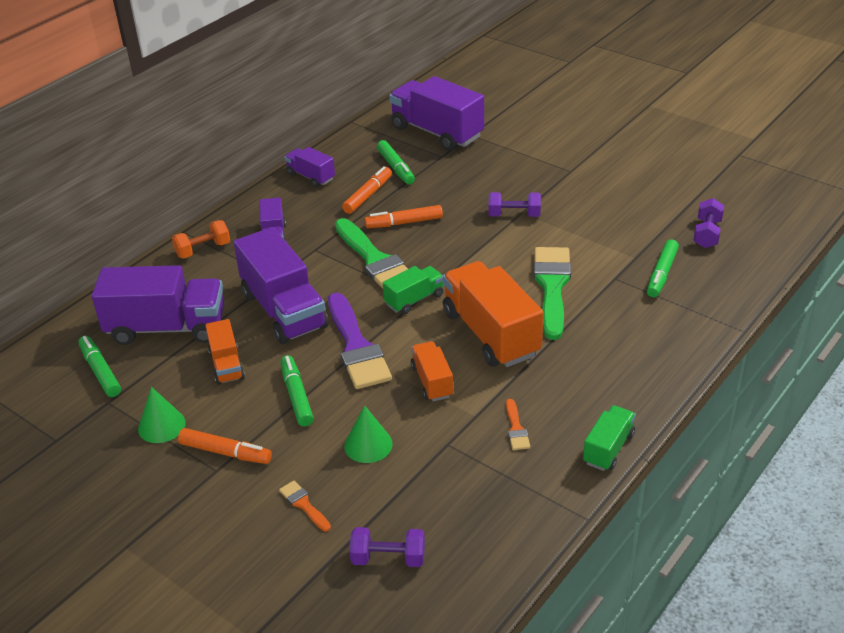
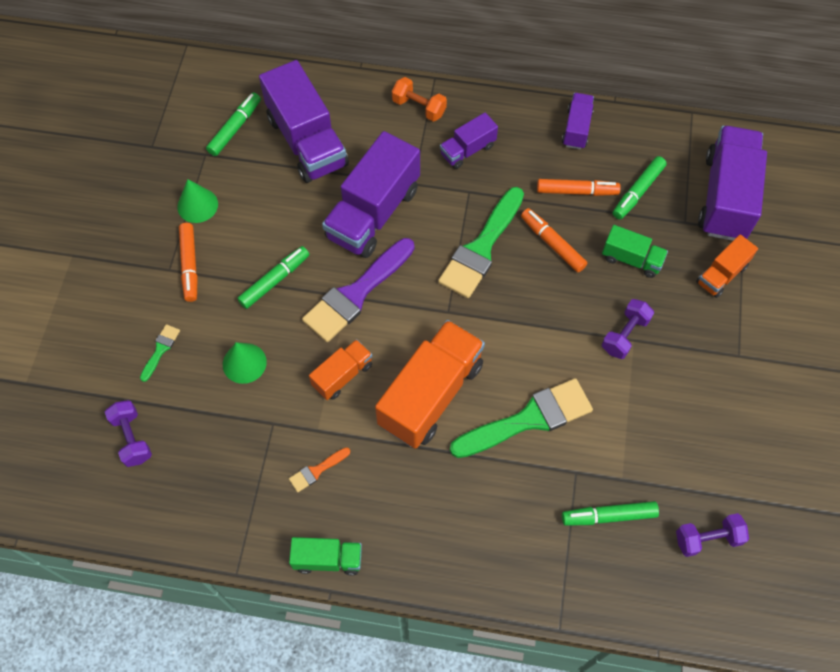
camera: 60 degrees right, 25 degrees up
orange truck [205,319,245,385] -> orange truck moved to [696,234,758,298]
orange brush [279,481,331,531] -> green brush [140,324,180,382]
green truck [383,266,443,314] -> green truck moved to [602,225,668,278]
purple dumbbell [489,192,541,217] -> purple dumbbell turned 60 degrees clockwise [602,299,654,359]

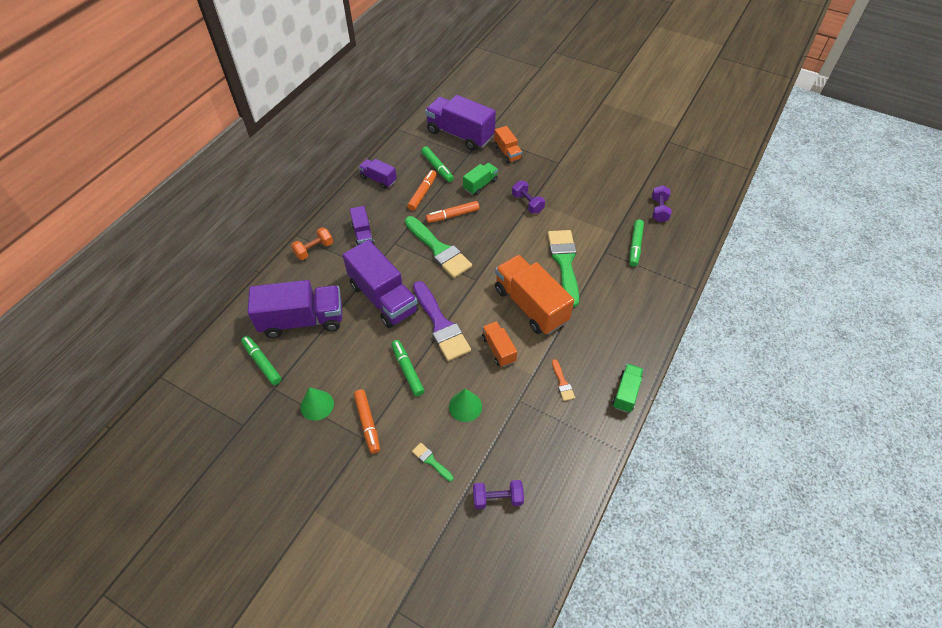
camera: 70 degrees left, 10 degrees down
orange marker [179,223,198,302] -> orange marker turned 60 degrees clockwise [354,389,380,454]

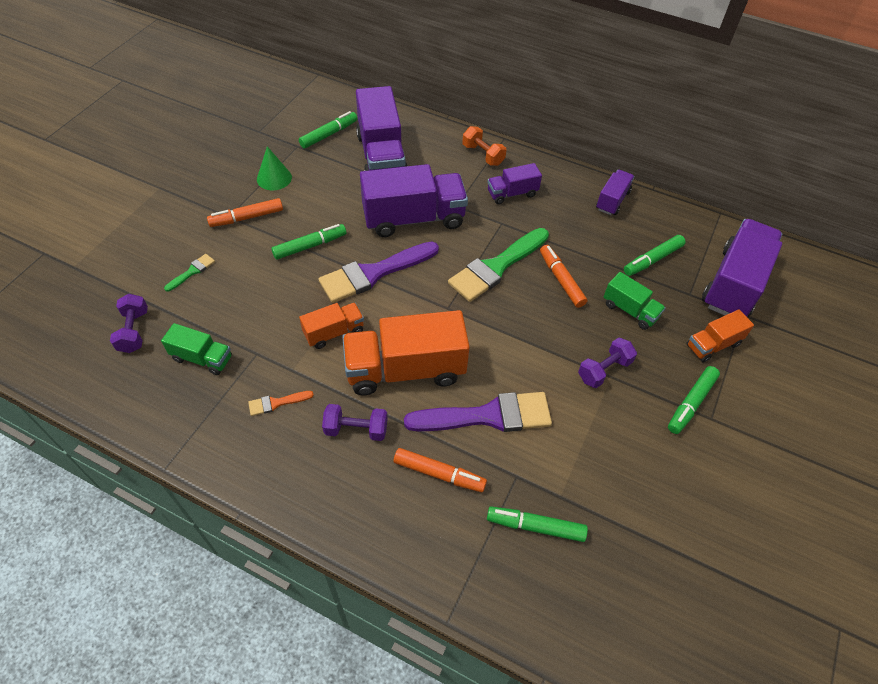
camera: 85 degrees right, 0 degrees up
purple truck [343,240,419,328] -> purple truck turned 150 degrees counterclockwise [360,164,468,237]
orange marker [407,170,437,211] -> orange marker moved to [394,448,487,492]
green cone [449,389,482,422] -> none
orange truck [495,255,574,335] -> orange truck turned 150 degrees counterclockwise [342,310,470,395]
green brush [548,230,579,307] -> purple brush [404,392,552,432]
green truck [612,364,644,413] -> green truck moved to [161,323,232,375]
purple dumbbell [652,185,672,222] -> purple dumbbell moved to [322,404,388,441]
none -> green marker [668,366,720,434]

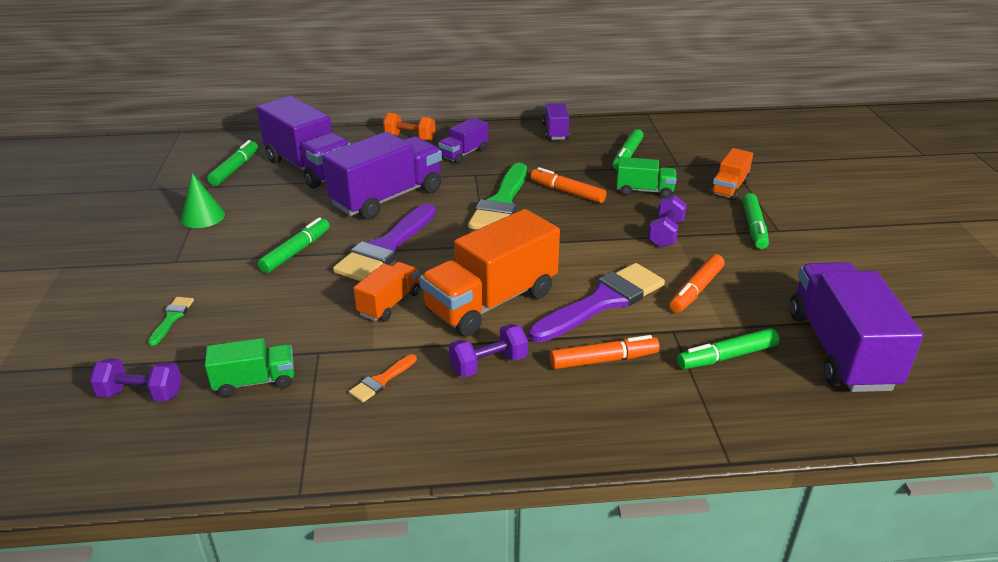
camera: 30 degrees left, 20 degrees down
purple dumbbell [110,294,148,353] -> purple dumbbell turned 45 degrees counterclockwise [89,358,182,402]
orange marker [207,198,283,227] -> orange marker moved to [669,254,725,313]
purple truck [702,219,782,318] -> purple truck moved to [790,262,923,392]

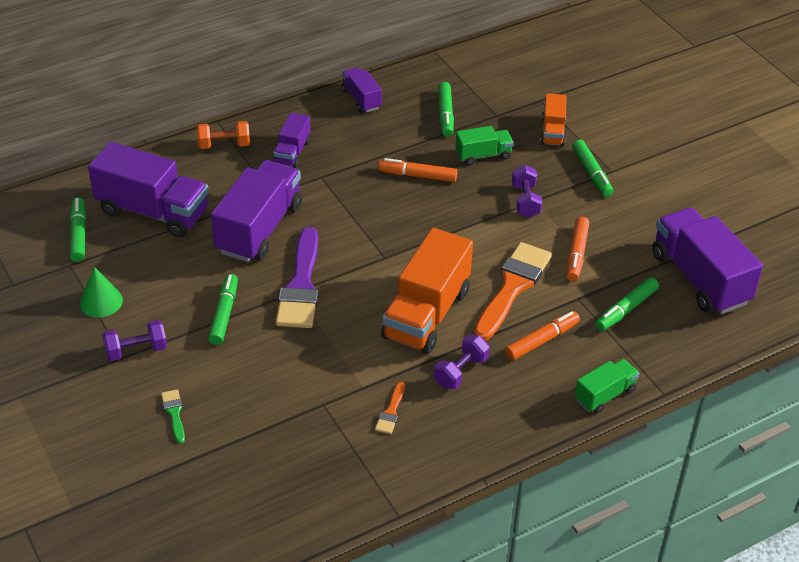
camera: 25 degrees left, 10 degrees up
purple dumbbell [89,358,182,402] -> purple dumbbell moved to [102,320,167,361]
green truck [205,338,294,397] -> green truck moved to [575,359,640,414]
orange truck [353,262,420,321] -> none
green brush [468,163,527,230] -> none
purple brush [529,263,665,343] -> orange brush [474,242,552,341]

